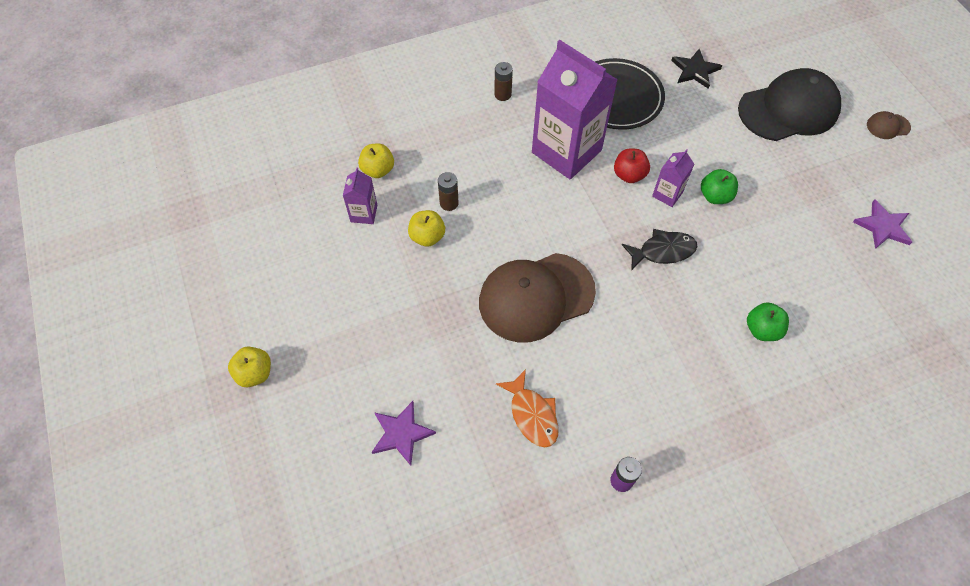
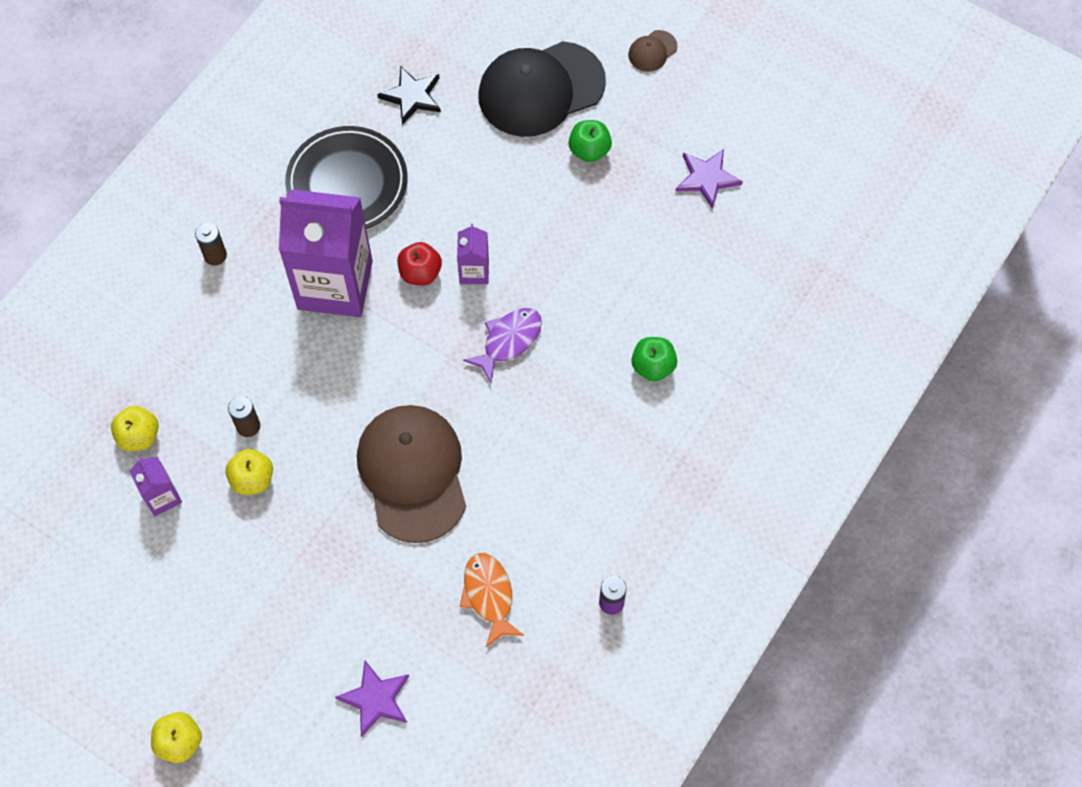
camera: 35 degrees left, 5 degrees up
brown cap [479,253,596,343] -> brown cap turned 135 degrees clockwise [357,405,466,543]
orange fish [496,369,558,447] -> orange fish turned 135 degrees counterclockwise [460,553,524,647]
black fish [622,229,697,271] -> purple fish [463,308,542,383]
green apple [701,169,738,204] -> green apple moved to [568,120,612,162]
black cap [738,68,841,141] -> black cap turned 150 degrees counterclockwise [478,41,606,137]

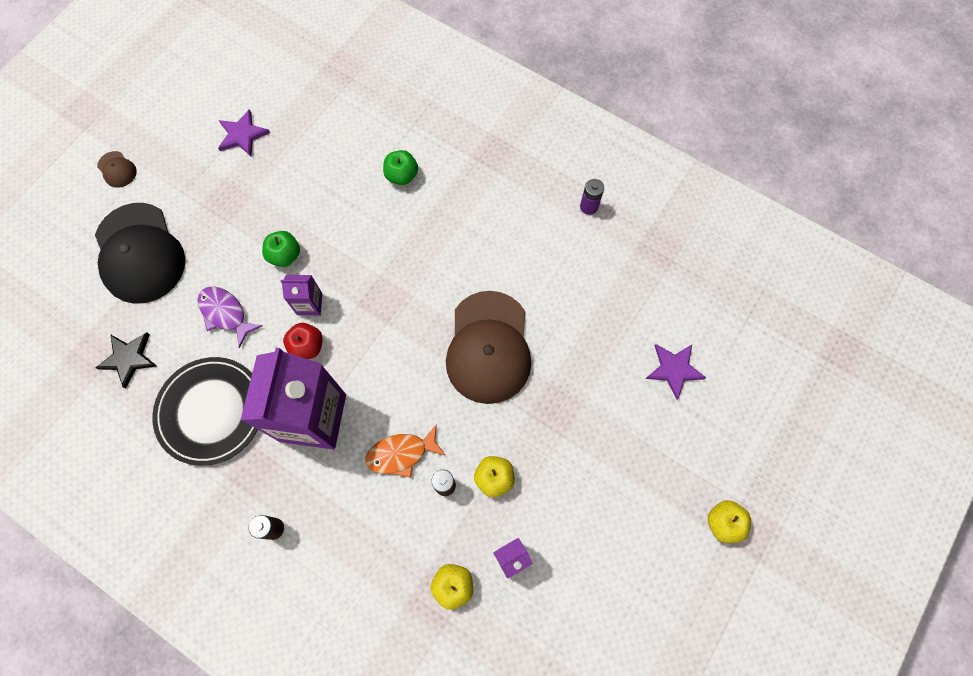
camera: 90 degrees left, 5 degrees up
brown cap [357,405,466,543] -> brown cap turned 75 degrees counterclockwise [446,291,531,404]
orange fish [460,553,524,647] -> orange fish moved to [365,424,446,478]
purple fish [463,308,542,383] -> purple fish moved to [197,286,263,348]
green apple [568,120,612,162] -> green apple moved to [262,231,300,267]

